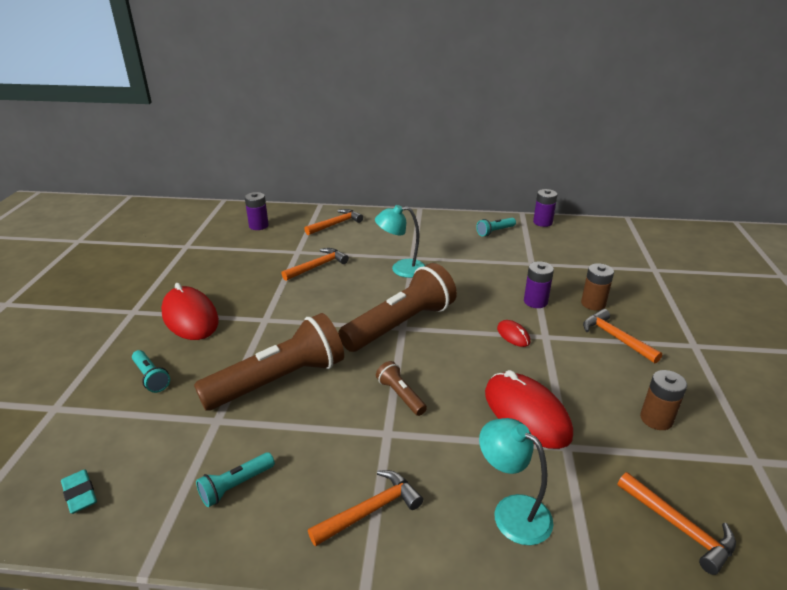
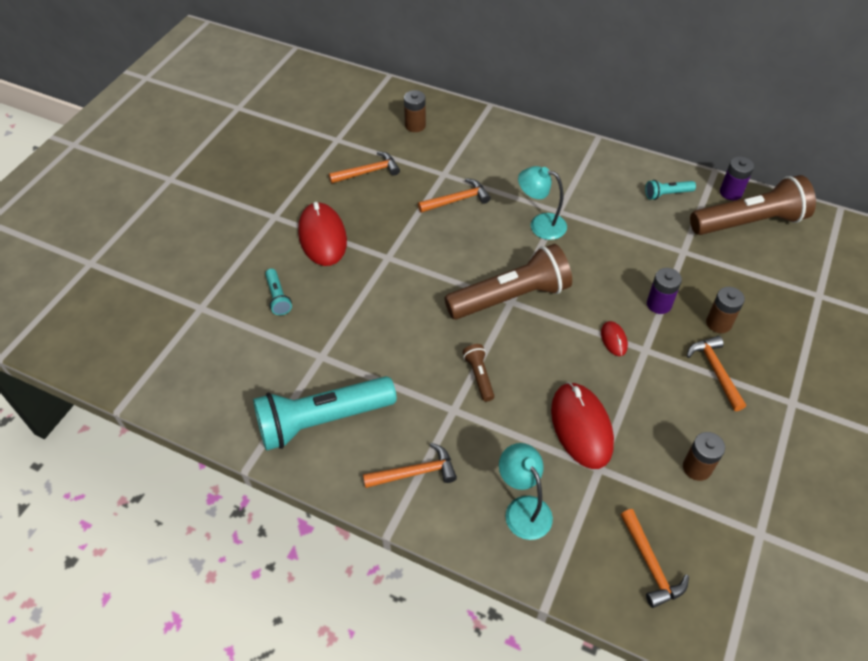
camera: 20 degrees right, 20 degrees up
turquoise eraser [61,469,97,514] -> none
brown flashlight [194,313,344,411] -> brown flashlight moved to [690,175,816,235]
turquoise flashlight [196,452,275,507] -> turquoise flashlight [253,376,397,451], size x2.28
purple battery [245,192,269,230] -> brown battery [404,90,426,132]
orange hammer [304,209,363,235] -> orange hammer moved to [329,151,400,183]

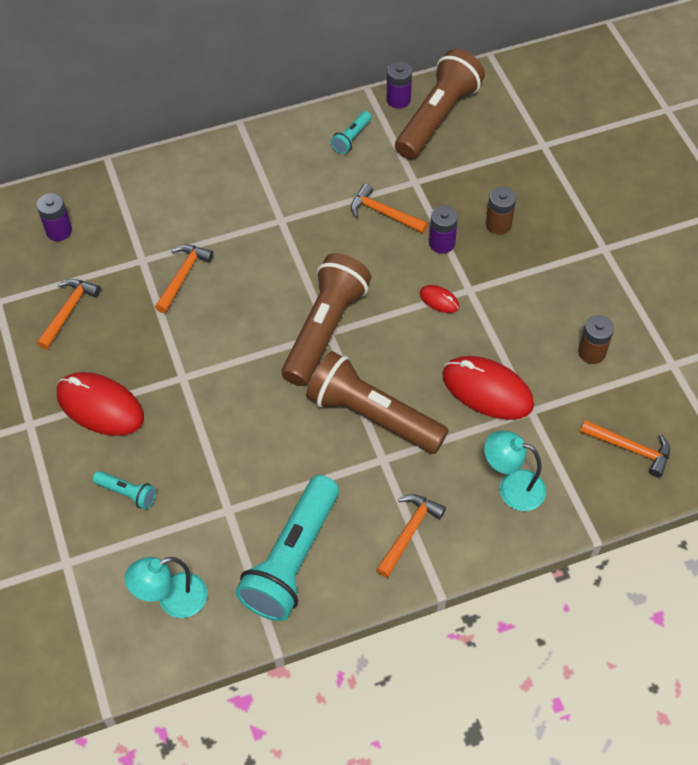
camera: 45 degrees left, 5 degrees up
brown battery [404,90,426,132] -> purple battery [37,193,72,241]
brown flashlight [463,344,494,402] -> brown flashlight [306,351,448,454], size x2.28
turquoise lamp [518,166,567,240] -> turquoise lamp moved to [125,557,207,618]
orange hammer [687,336,746,411] -> orange hammer moved to [351,183,428,234]

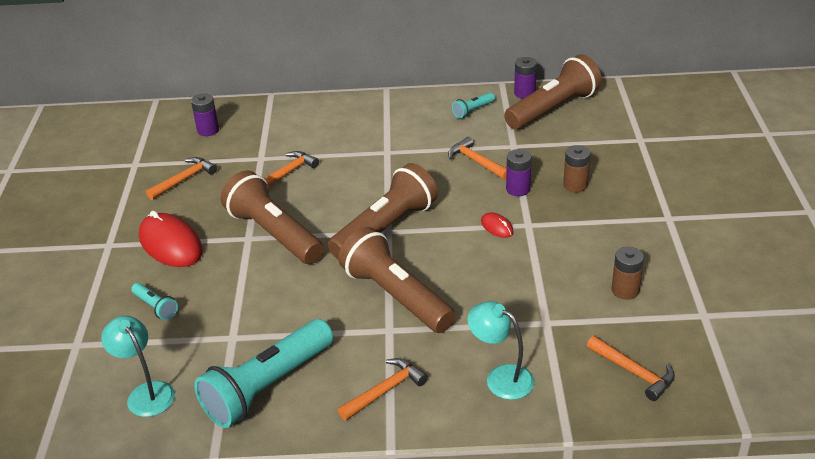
camera: 20 degrees right, 20 degrees down
turquoise lamp [125,557,207,618] -> turquoise lamp turned 60 degrees clockwise [101,316,175,417]
red mouse [442,356,534,420] -> none
none -> brown flashlight [221,170,324,264]

